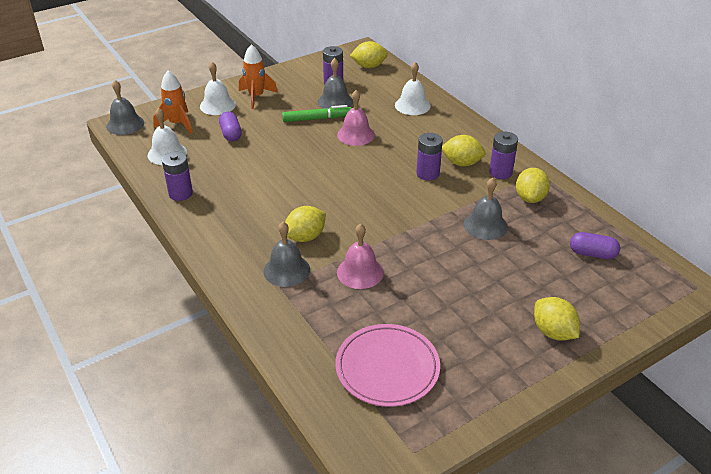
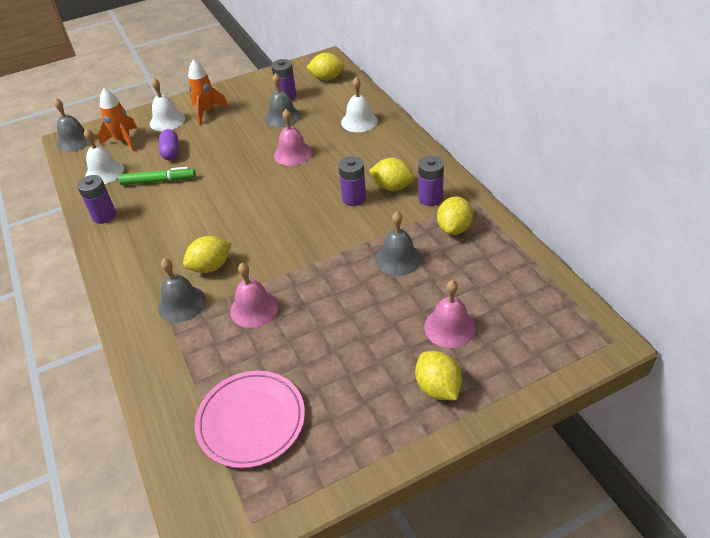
camera: 10 degrees right, 5 degrees up
green marker [282,105,352,122] -> green marker moved to [118,167,196,185]
purple capsule [570,232,620,259] -> none
none -> pink bell [424,280,476,348]

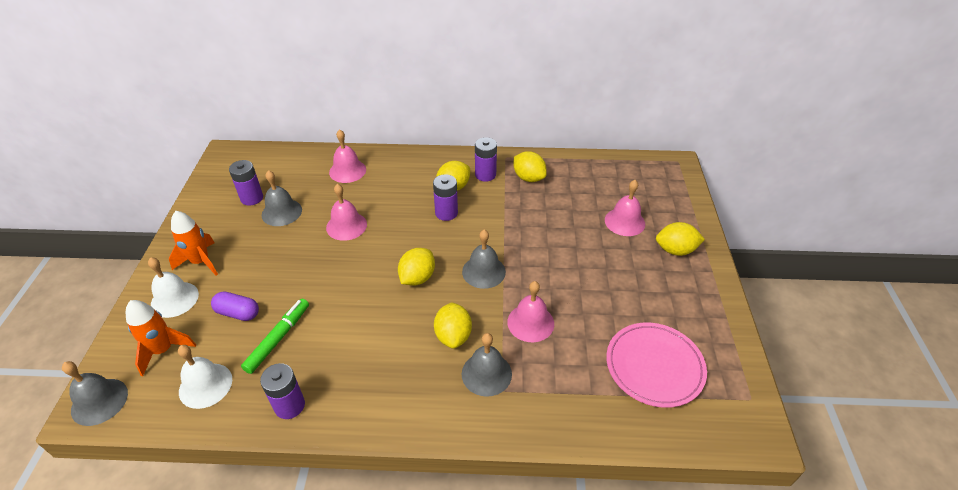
camera: 65 degrees left, 0 degrees up
yellow lemon [306,53,345,81] -> yellow lemon moved to [398,248,435,286]
white bell [341,77,378,132] -> pink bell [329,129,366,183]
grey bell [375,212,422,276] -> grey bell moved to [462,230,506,289]

